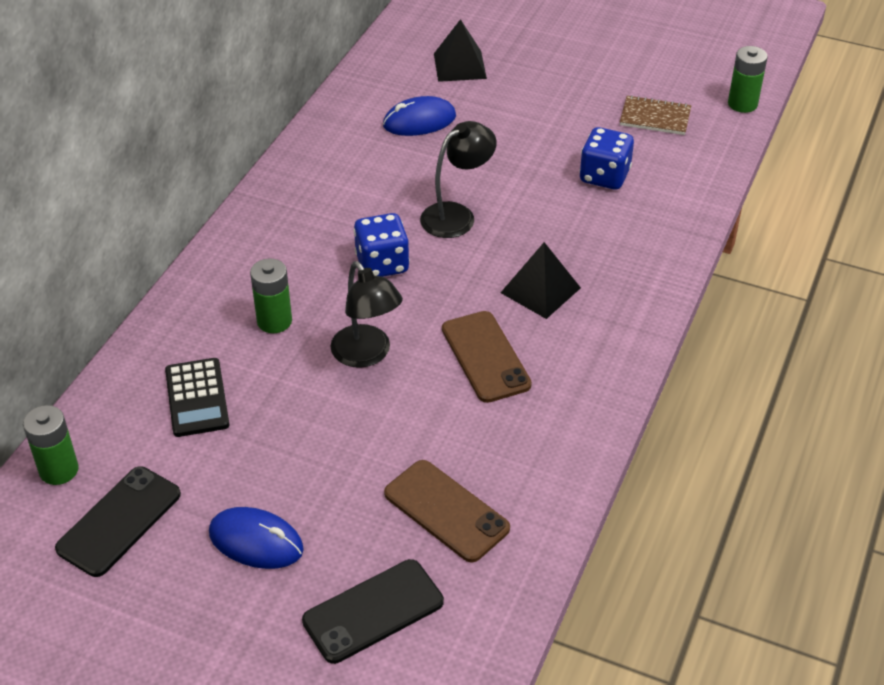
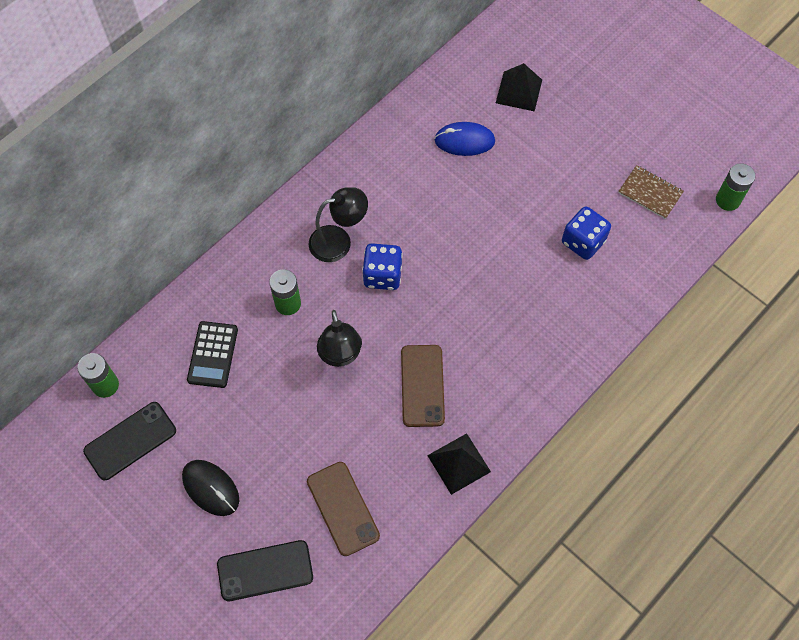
camera: 20 degrees right, 20 degrees up
blue mouse [209,507,304,569] -> black mouse [182,460,239,516]
black lamp [420,121,497,238] -> black lamp moved to [309,187,368,262]
black pyramid [501,242,581,319] -> black pyramid moved to [427,433,491,495]

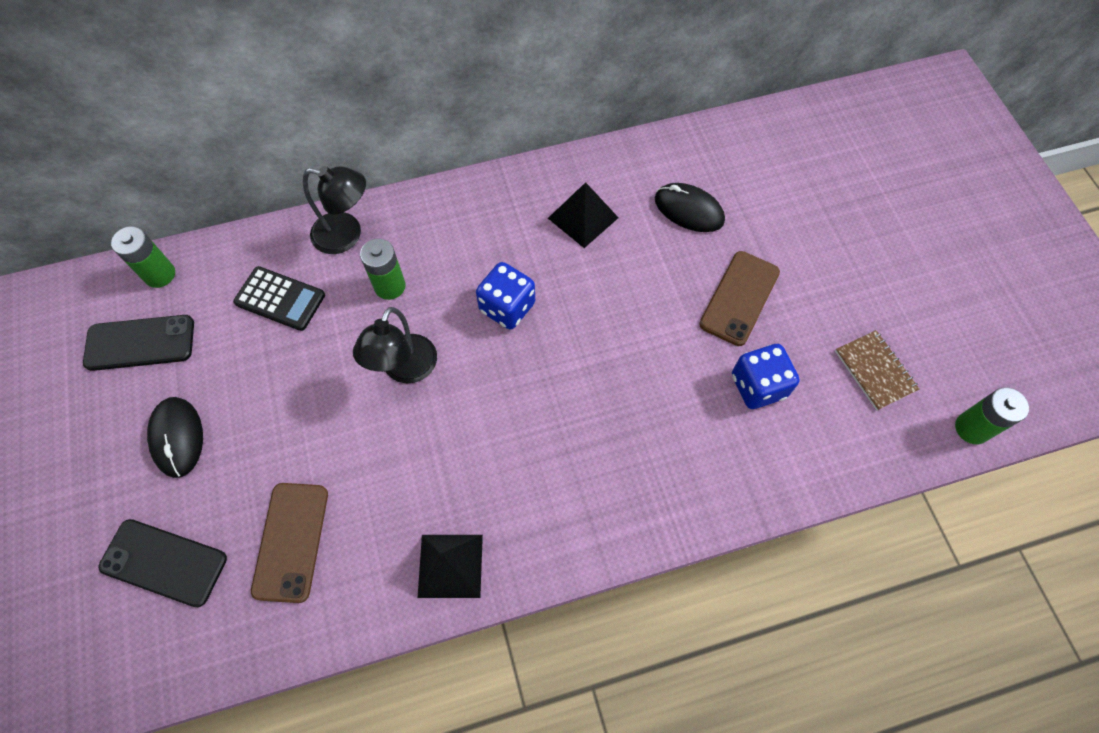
camera: 30 degrees right, 0 degrees up
black calculator [187,321,238,388] -> black calculator turned 105 degrees counterclockwise [233,266,325,331]
black lamp [309,187,368,262] -> black lamp moved to [303,166,366,254]
brown phone [401,345,445,427] -> brown phone moved to [699,251,780,346]
blue mouse [434,122,495,156] -> black mouse [655,183,725,232]
black pyramid [496,63,542,112] -> black pyramid moved to [548,182,619,248]

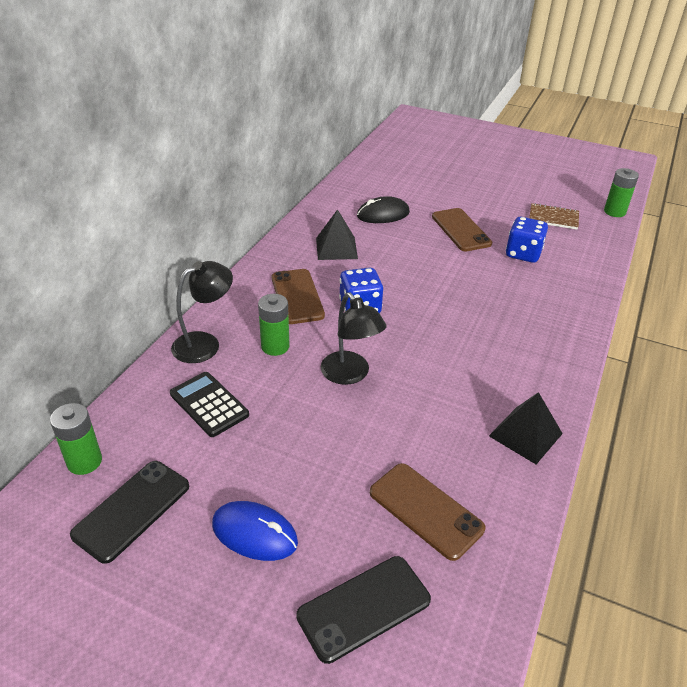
camera: 50 degrees left, 25 degrees down
black mouse [147,397,203,478] -> blue mouse [212,501,298,561]
black calculator [233,266,325,331] -> black calculator turned 105 degrees counterclockwise [170,372,249,437]
none -> brown phone [272,269,325,324]

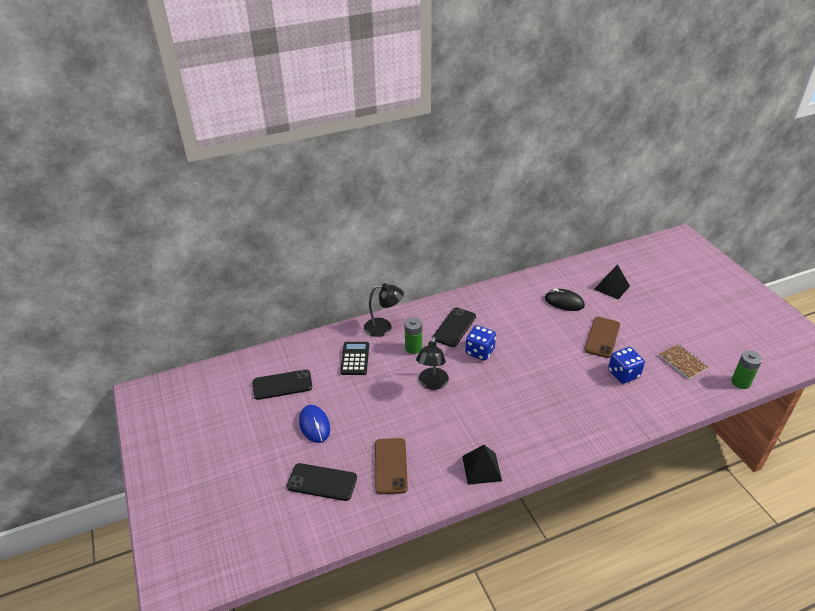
camera: 45 degrees right, 0 degrees up
green battery [50,403,102,475] -> none
brown phone [272,269,325,324] -> black phone [433,307,476,347]
black pyramid [316,209,358,260] -> black pyramid moved to [594,264,630,300]

